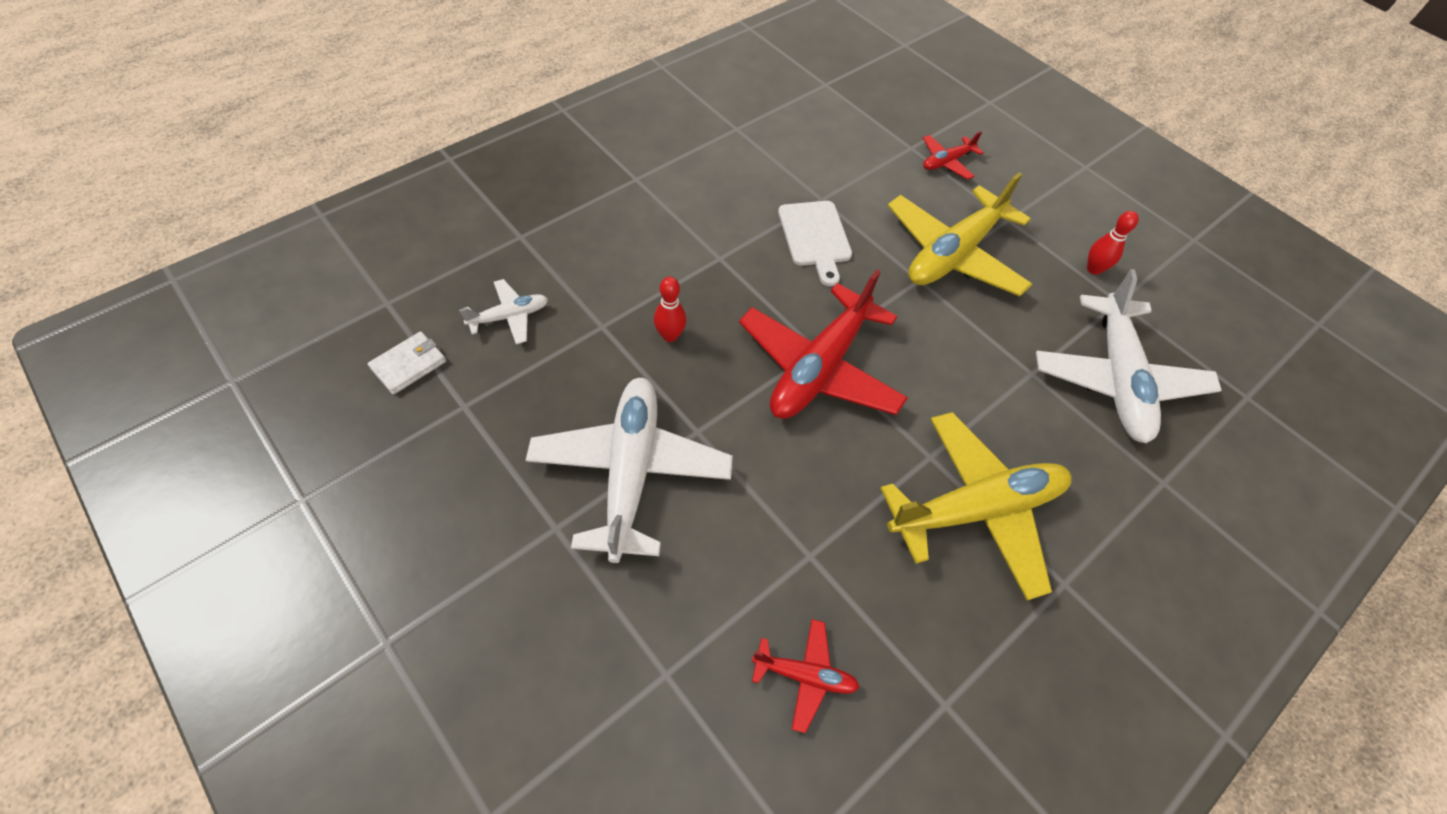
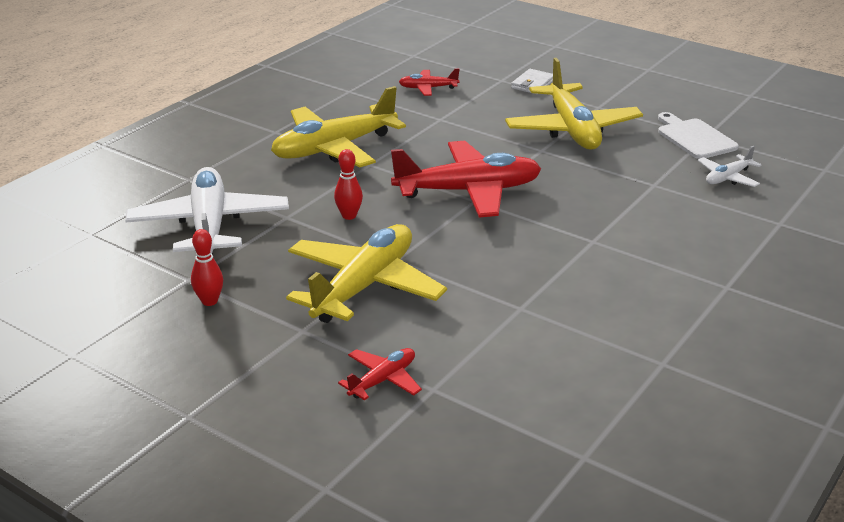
camera: 170 degrees right, 25 degrees down
white wallet [368,331,446,395] -> white wallet moved to [511,69,553,94]
white plane [526,378,733,563] -> yellow plane [505,58,643,150]
red bowling pin [654,277,686,342] -> red bowling pin moved to [334,149,363,220]
red plane [739,270,908,419] -> red plane turned 60 degrees clockwise [391,141,541,218]
white cutting board [778,201,852,286] -> white cutting board moved to [658,112,739,159]

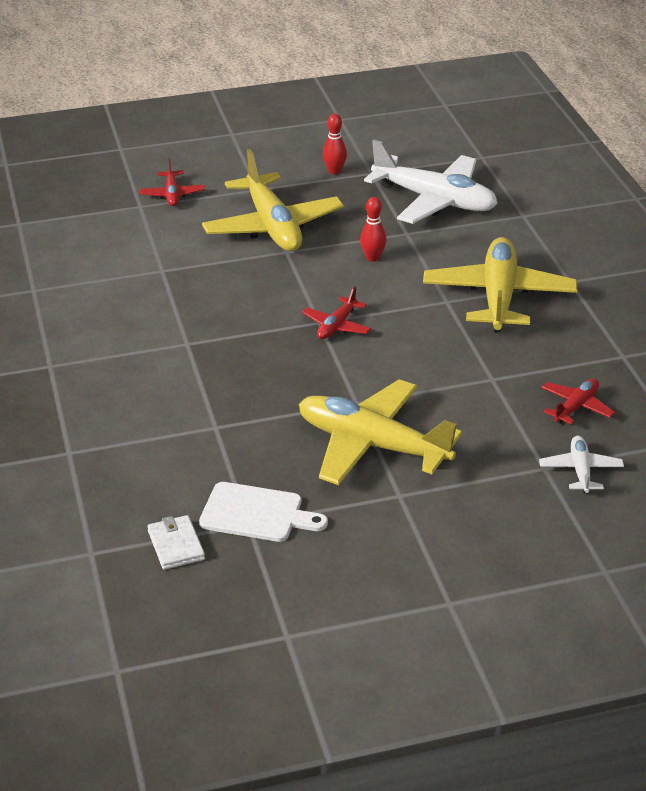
camera: 130 degrees right, 5 degrees up
red plane [391,141,541,218] -> red plane [302,286,371,339], size x0.47
white wallet [511,69,553,94] -> white wallet moved to [147,515,205,570]
white plane [698,146,762,187] -> white plane moved to [539,436,624,493]

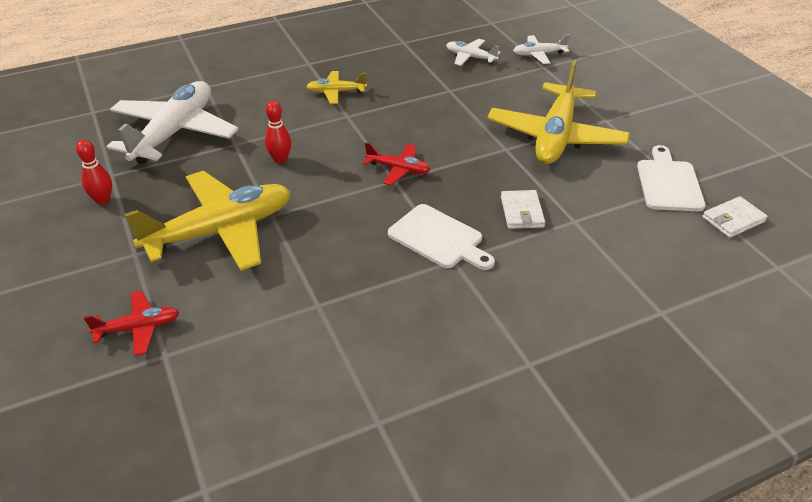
camera: 100 degrees left, 5 degrees up
yellow plane [423,237,577,333] -> yellow plane [306,71,367,104], size x0.47
red plane [541,379,615,424] -> white plane [446,39,500,66]
none -> white cutting board [388,204,495,270]
none -> white wallet [501,190,545,229]

